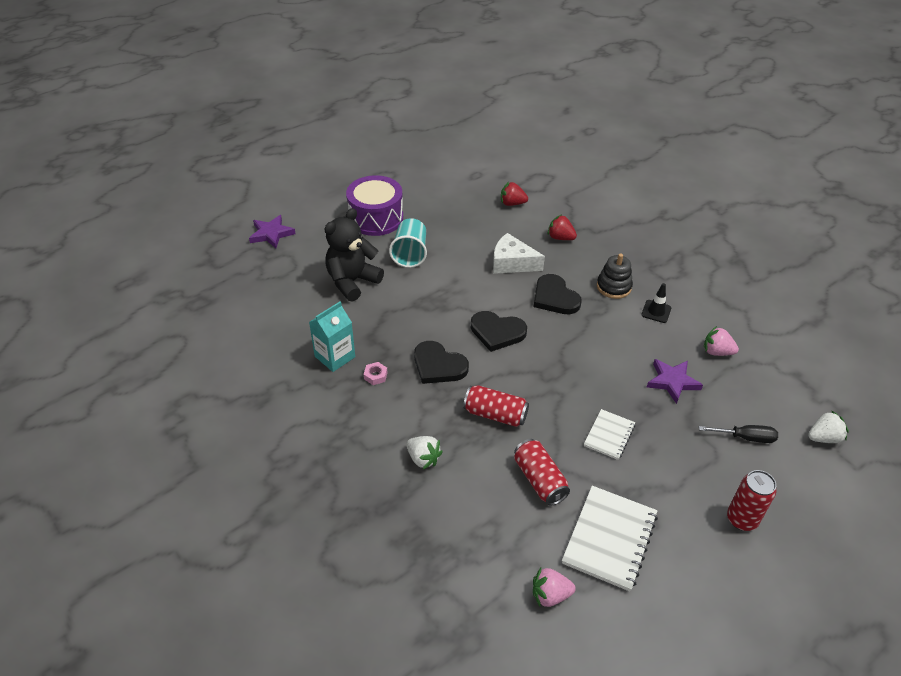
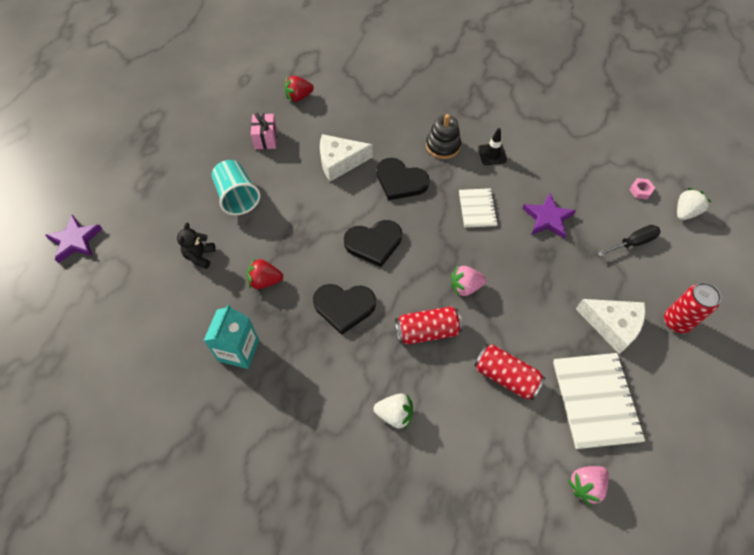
camera: 30 degrees left, 15 degrees up
black teddy bear [325,208,384,302] -> black teddy bear [177,223,215,269], size x0.52
purple drum [346,175,403,236] -> none
pink nut [364,362,388,385] -> pink nut moved to [629,178,655,199]
red strawberry [548,214,577,240] -> red strawberry moved to [247,258,283,289]
white notebook [584,409,635,460] -> white notebook moved to [459,188,498,228]
pink strawberry [704,326,739,356] -> pink strawberry moved to [451,265,486,297]
none -> pink gift [251,113,277,149]
none -> white cheese [576,299,646,355]

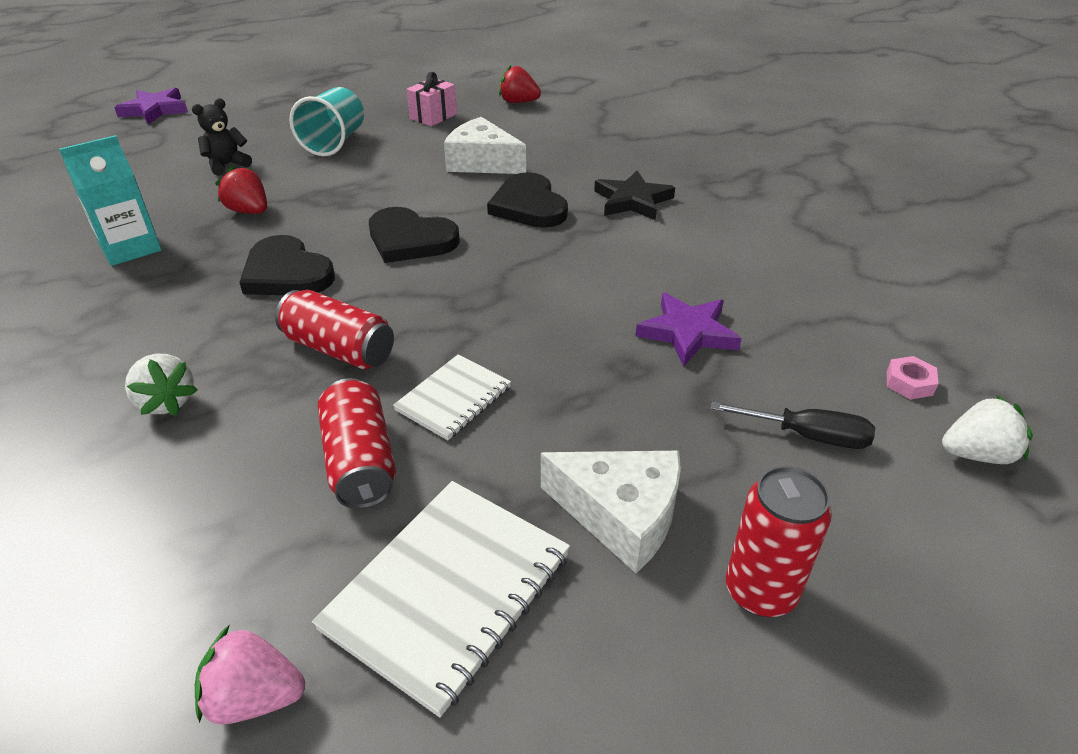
camera: 40 degrees right, 20 degrees down
black stacking toy [426,114,461,159] -> black star [594,171,675,220]
pink strawberry [451,265,486,297] -> none
white notebook [459,188,498,228] -> white notebook moved to [393,354,511,440]
black traffic cone [478,128,507,165] -> none
white cheese [576,299,646,355] -> white cheese turned 45 degrees counterclockwise [541,451,681,573]

